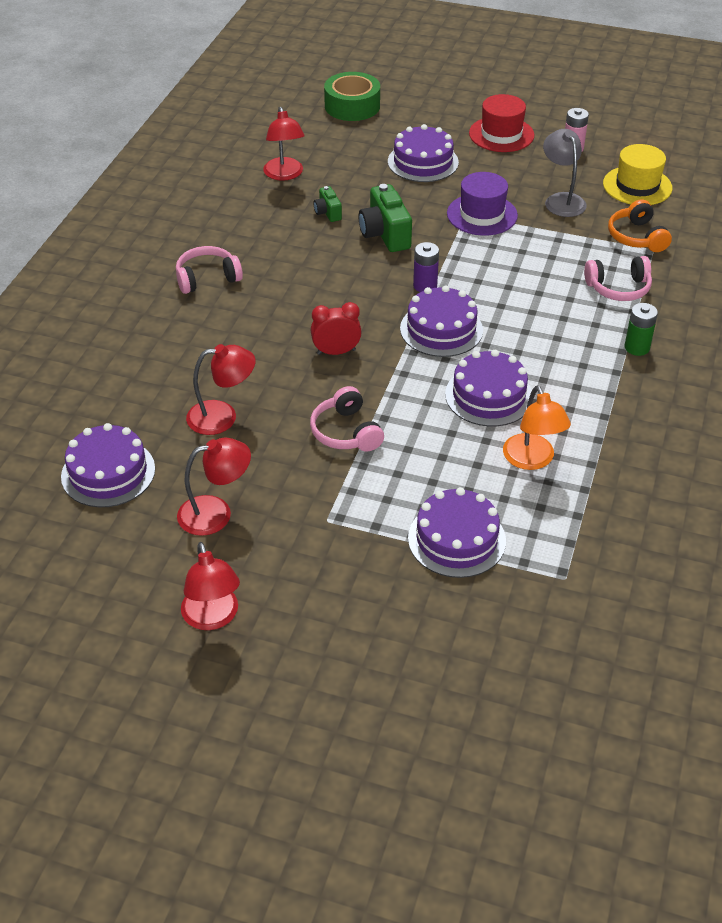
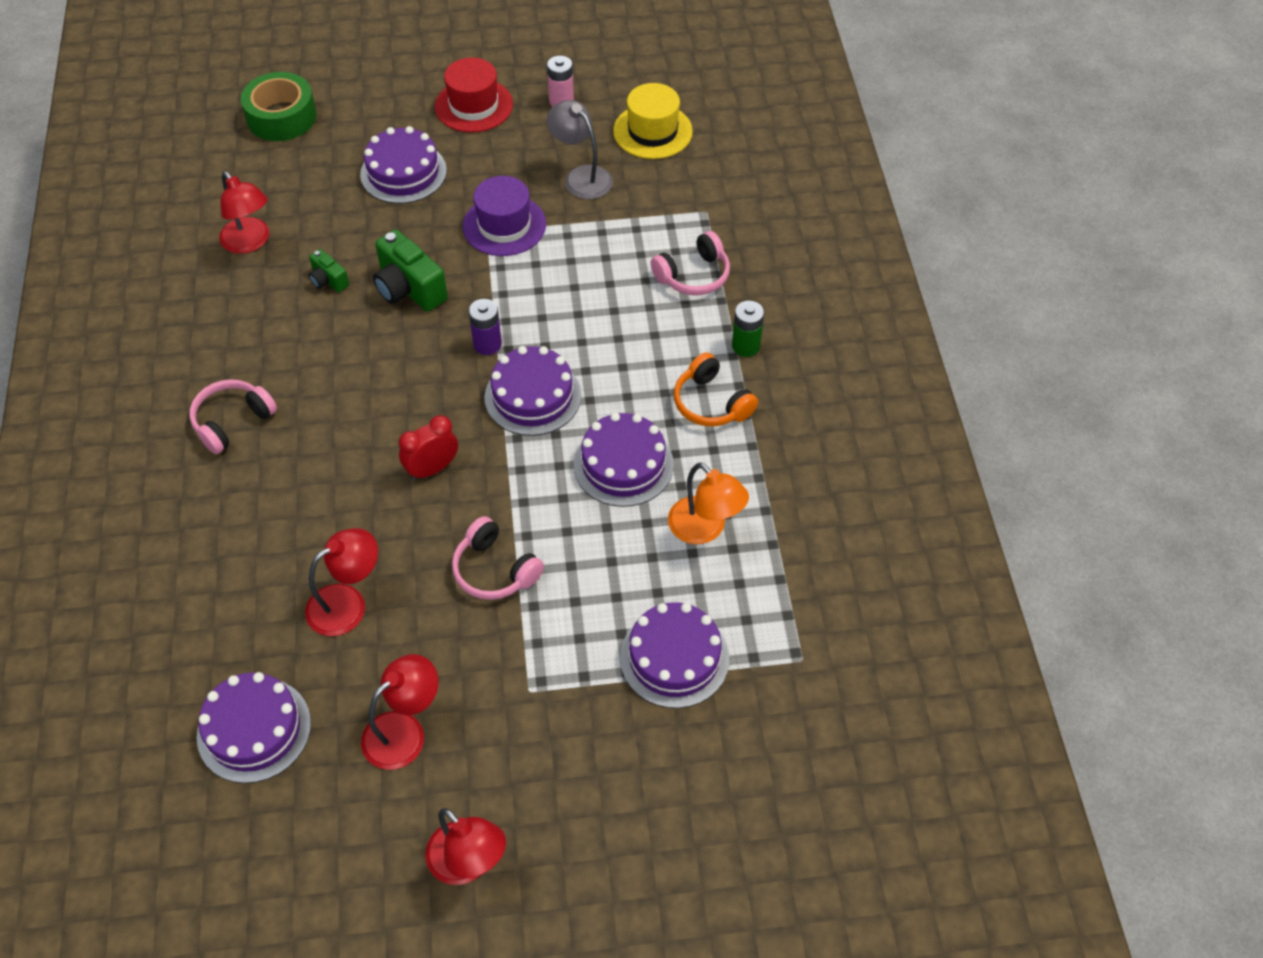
camera: 25 degrees left, 10 degrees up
orange headphones [608,199,672,252] -> orange headphones moved to [674,353,758,426]

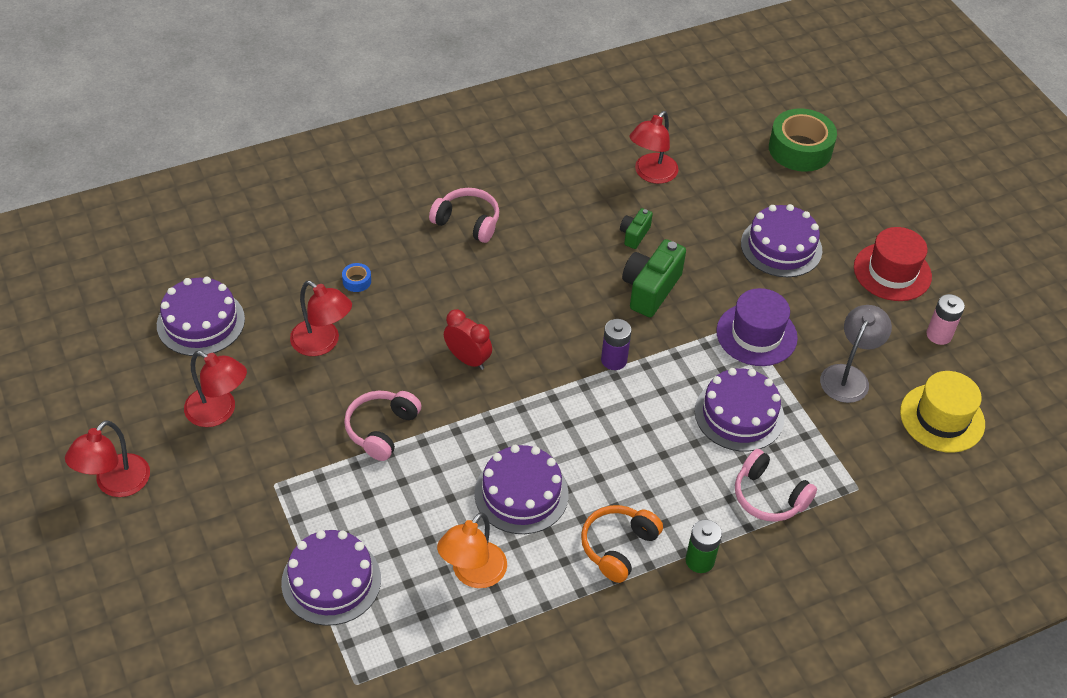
camera: 70 degrees right, 5 degrees down
purple cake [484,346,581,436] -> purple cake moved to [695,368,785,451]
none -> blue tape [342,263,371,292]

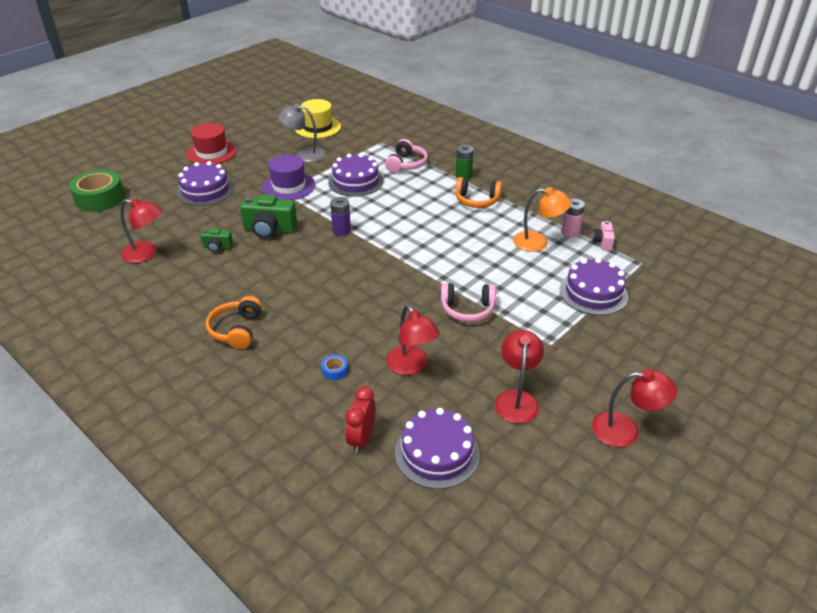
camera: 110 degrees left, 10 degrees down
red lamp [290,281,352,356] -> red lamp turned 135 degrees clockwise [386,305,440,375]
pink headphones [429,188,499,243] -> orange headphones [206,296,262,349]
red clock [444,309,492,370] -> red clock moved to [345,386,376,453]
purple cake [474,445,569,534] -> none
pink battery [926,294,965,345] -> pink battery moved to [561,199,585,238]
none -> pink camera [592,221,615,251]

